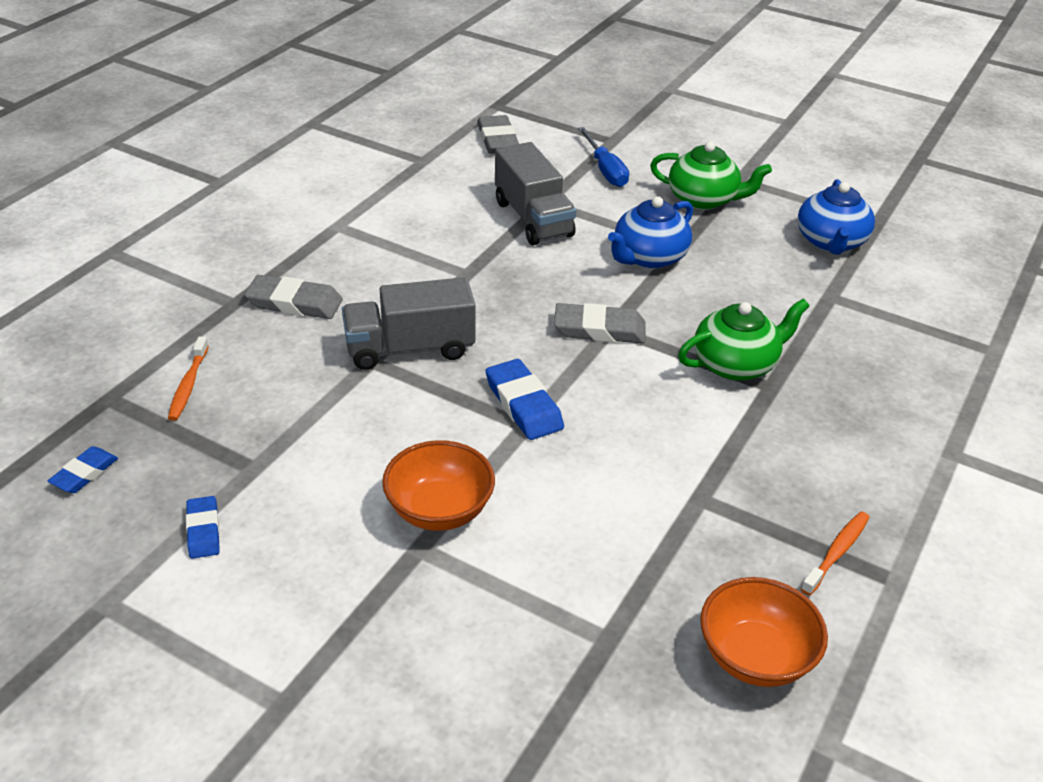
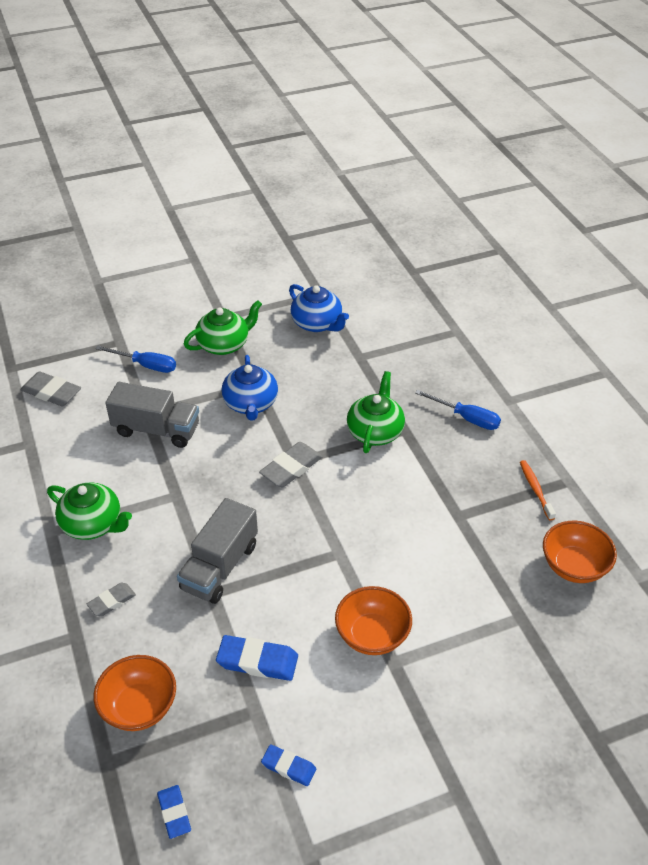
camera: 50 degrees left, 5 degrees up
orange toothbrush [168,337,209,421] -> orange bowl [94,655,176,731]
grey eraser [244,275,343,319] -> grey eraser [87,583,136,617], size x0.62
blue eraser [485,359,564,440] -> blue eraser moved to [216,635,298,681]
none -> green teapot [47,482,132,540]
none -> blue screwdriver [415,390,501,430]

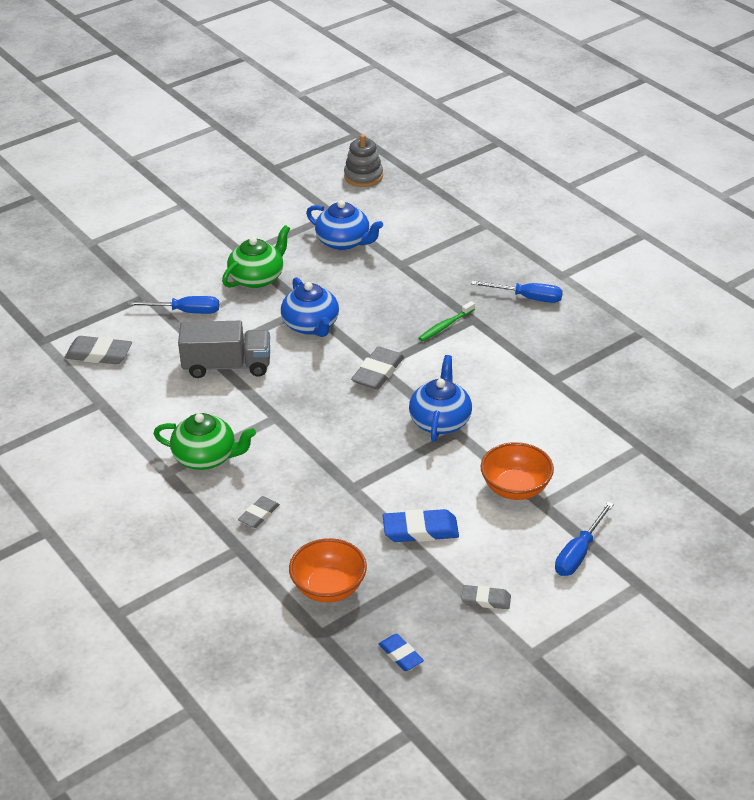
camera: 15 degrees left, 5 degrees down
grey truck [177,498,258,604] -> none
blue eraser [261,744,316,786] -> grey eraser [461,585,511,609]
green teapot [347,371,405,453] -> green toothbrush [419,301,475,341]
orange toothbrush [520,460,556,521] -> none
orange bowl [543,521,617,583] -> none
none -> grey stacking toy [344,134,383,187]
none -> blue teapot [409,355,472,442]
none -> blue screwdriver [555,502,614,576]

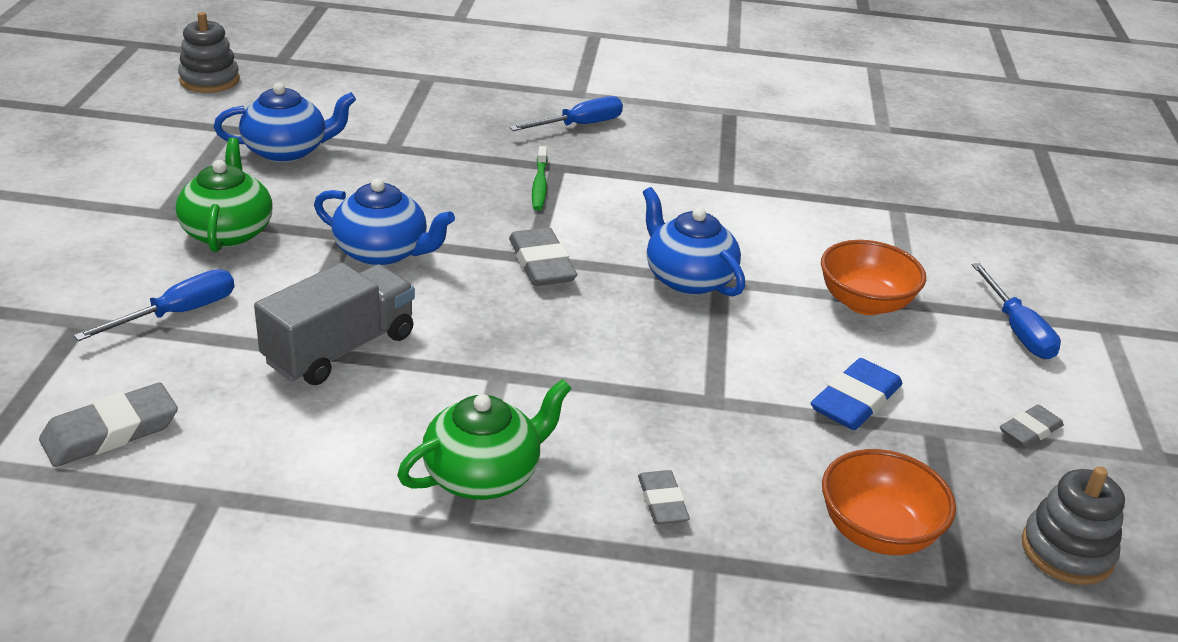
camera: 50 degrees left, 5 degrees down
blue eraser [379,634,424,671] -> grey stacking toy [1022,466,1125,585]

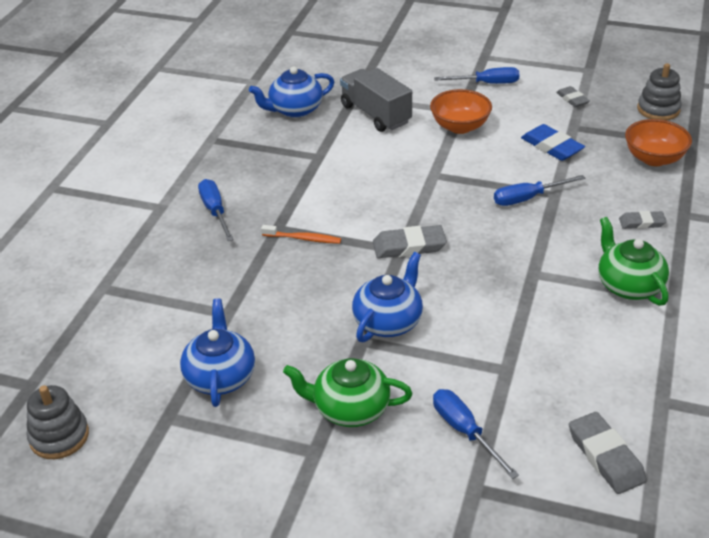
camera: 75 degrees left, 5 degrees up
grey truck [254,263,415,385] -> grey truck moved to [340,68,412,132]
green toothbrush [532,146,548,211] -> orange toothbrush [261,225,341,244]
blue teapot [643,187,745,297] -> blue teapot moved to [249,66,334,118]
none -> blue screwdriver [494,175,586,206]

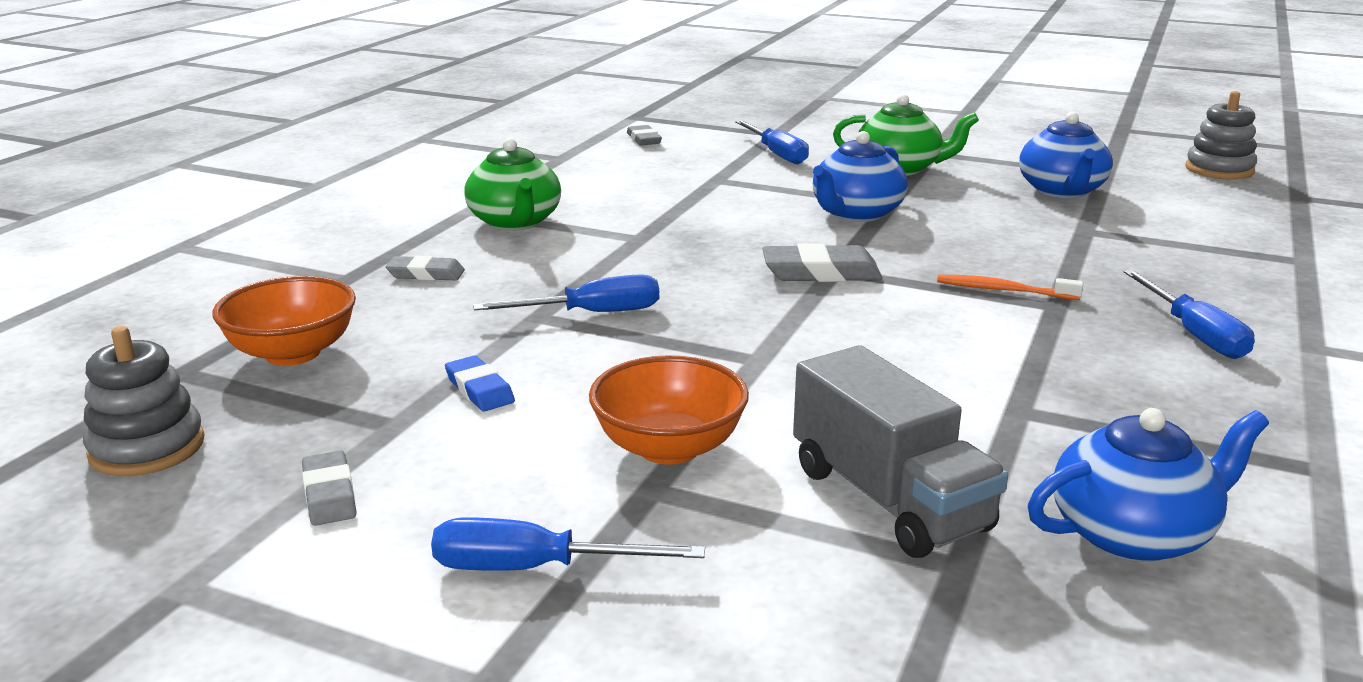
camera: 175 degrees left, 15 degrees down
blue eraser [521,124,585,161] -> blue eraser [445,356,515,411], size x0.62
grey eraser [569,412,647,494] -> grey eraser [627,125,662,146], size x0.62

